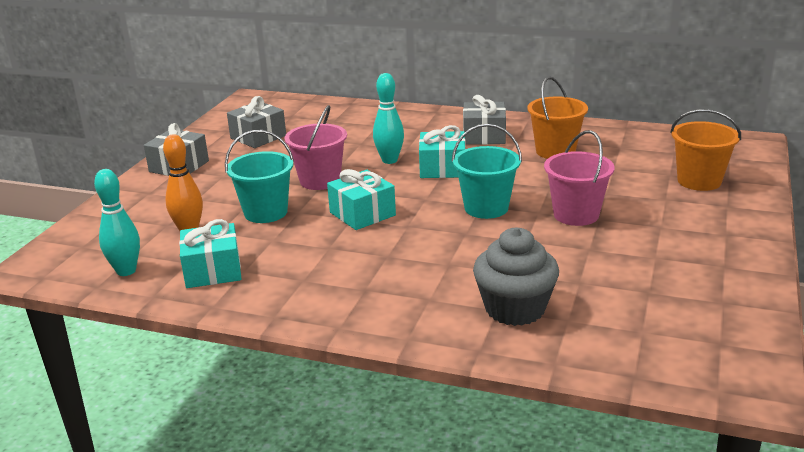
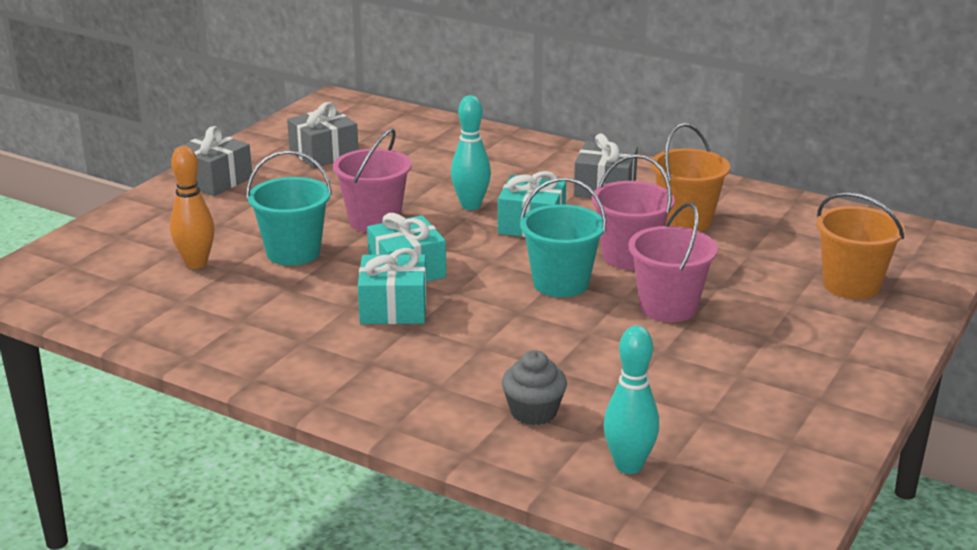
camera: 10 degrees right, 0 degrees up
turquoise bowling pin [94,169,140,276] -> turquoise bowling pin moved to [603,326,659,474]
turquoise gift [179,219,241,288] -> turquoise gift moved to [358,248,427,324]
grey cupcake [473,228,559,326] -> grey cupcake [502,350,567,425], size x0.63
none -> pink bucket [592,154,675,270]

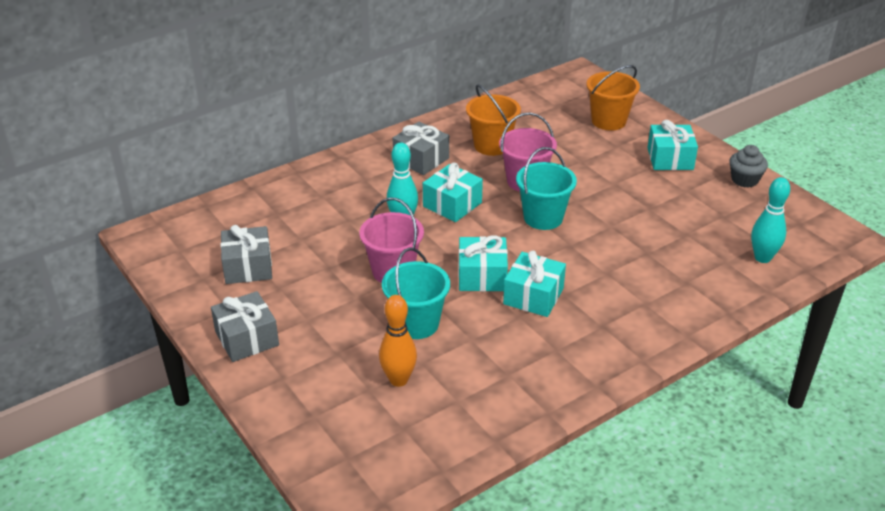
camera: 65 degrees left, 10 degrees up
grey cupcake [502,350,567,425] -> grey cupcake moved to [729,145,768,188]
pink bucket [628,202,718,322] -> none
none -> turquoise gift [647,120,698,170]

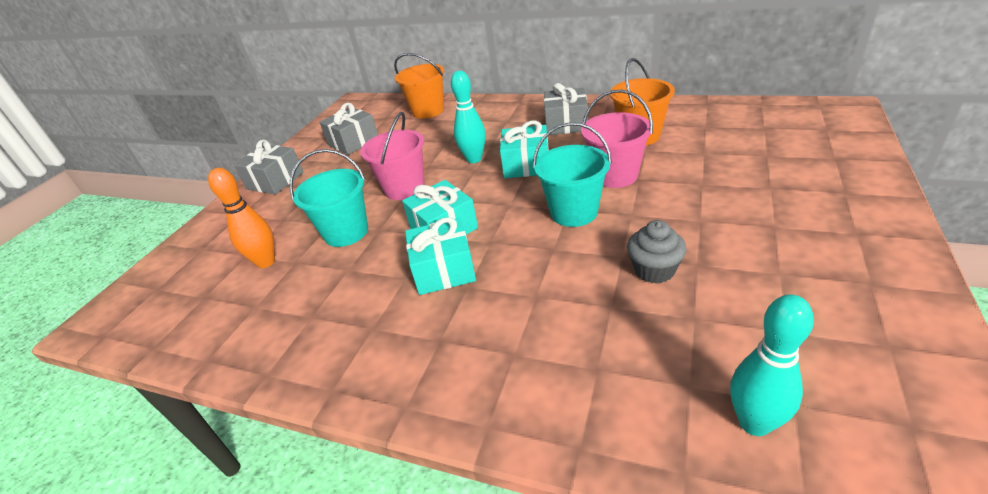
camera: 60 degrees right, 0 degrees up
orange bucket [586,65,640,131] -> orange bucket moved to [394,53,444,119]
turquoise gift [647,120,698,170] -> none
grey cupcake [729,145,768,188] -> grey cupcake moved to [627,220,687,284]

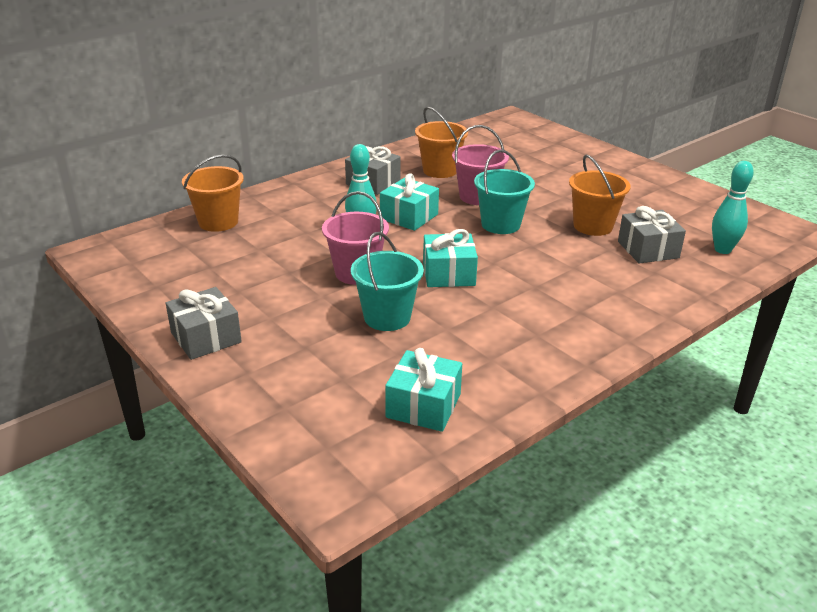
camera: 65 degrees left, 5 degrees down
orange bowling pin [208,168,275,268] -> none
grey gift [319,103,378,155] -> grey gift moved to [618,206,686,264]
turquoise gift [405,217,476,295] -> turquoise gift moved to [385,348,462,432]
grey cupcake [627,220,687,284] -> orange bucket [569,155,631,236]

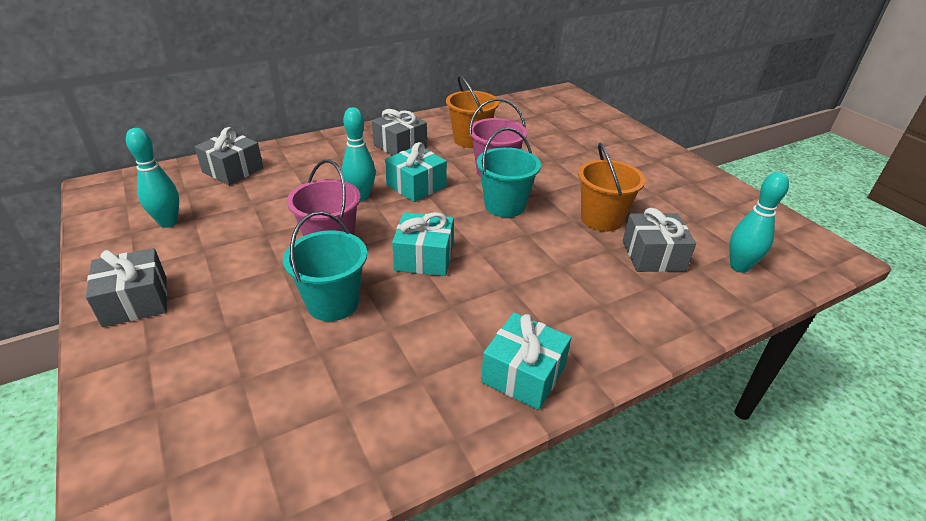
camera: 10 degrees right, 5 degrees up
orange bucket [182,155,244,232] -> grey gift [194,127,263,185]
turquoise gift [385,348,462,432] -> turquoise gift moved to [481,313,572,410]
none -> turquoise bowling pin [126,128,179,228]

